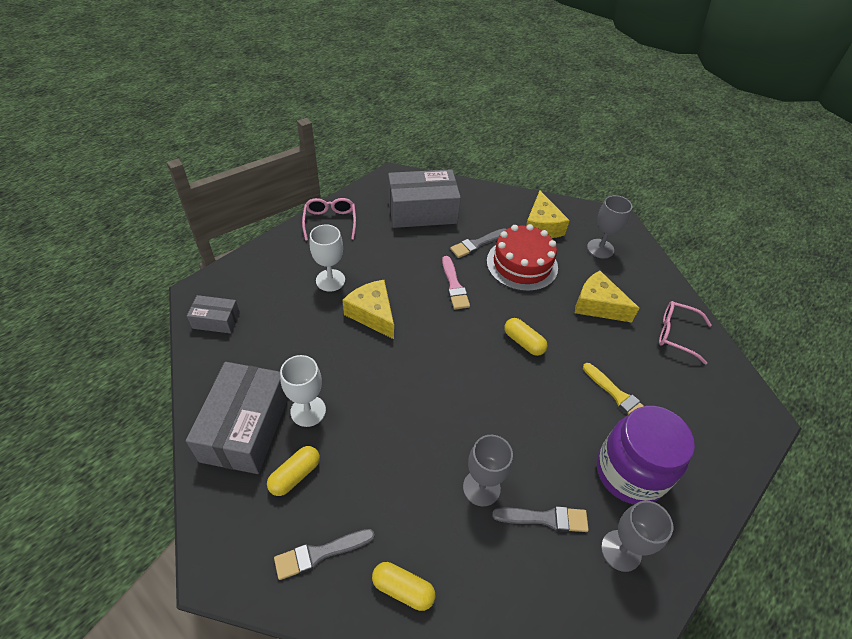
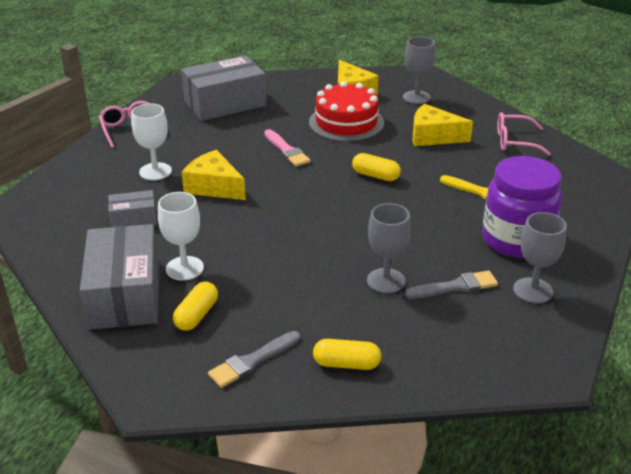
camera: 15 degrees left, 15 degrees down
grey box [187,295,240,334] -> grey box moved to [108,190,157,227]
grey brush [450,228,506,258] -> none

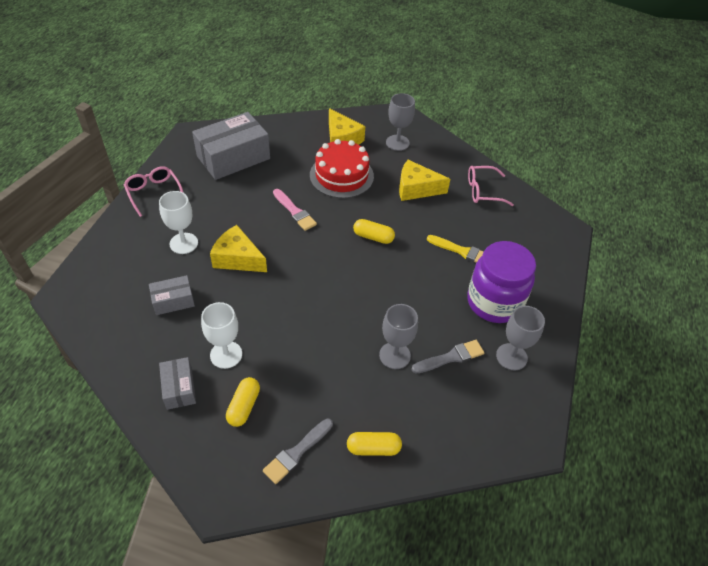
camera: 10 degrees left, 15 degrees up
grey box [80,224,159,330] -> grey box [159,357,196,410], size x0.51

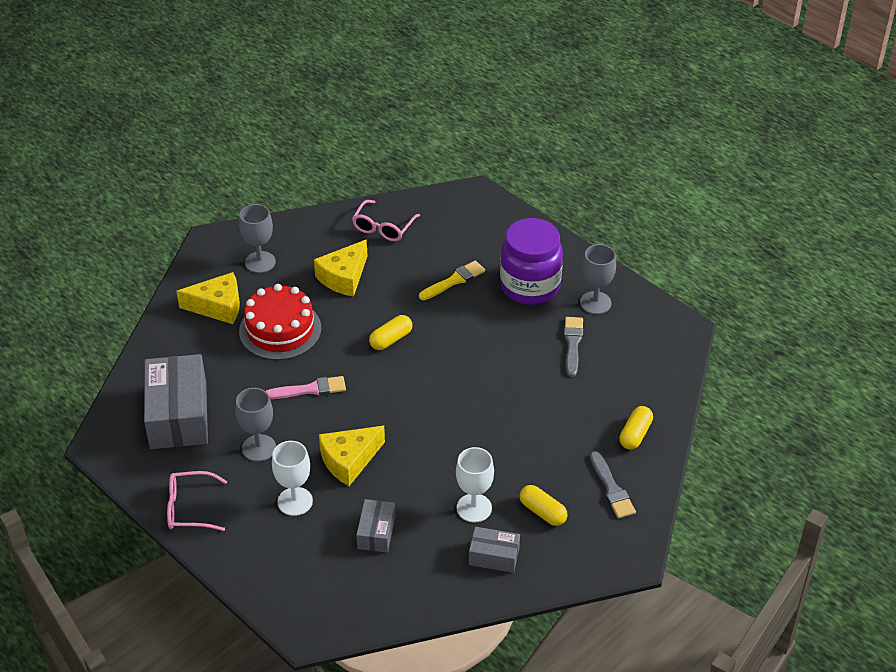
camera: 60 degrees left, 5 degrees down
grey goblet [379,304,418,369] -> grey goblet moved to [235,388,276,462]

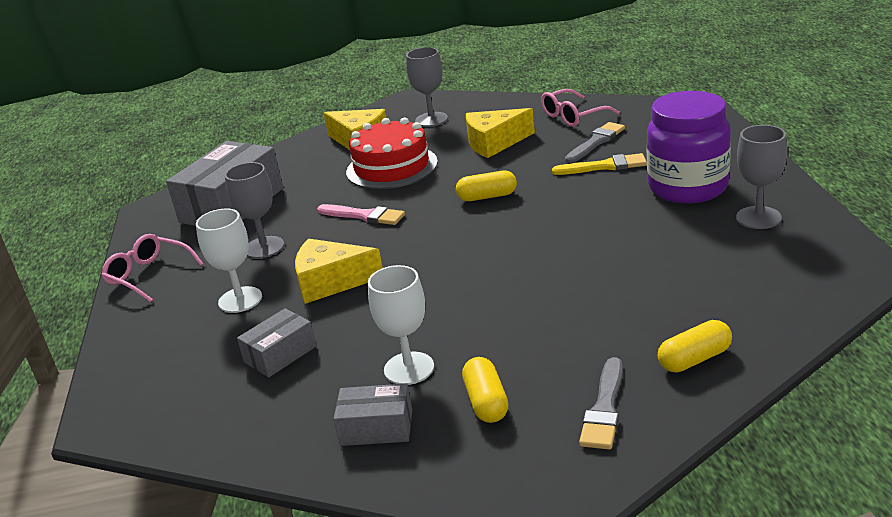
camera: 40 degrees right, 15 degrees down
grey box [469,527,520,573] -> grey box turned 45 degrees counterclockwise [333,383,412,446]
grey brush [564,317,583,377] -> grey brush moved to [565,122,625,163]

